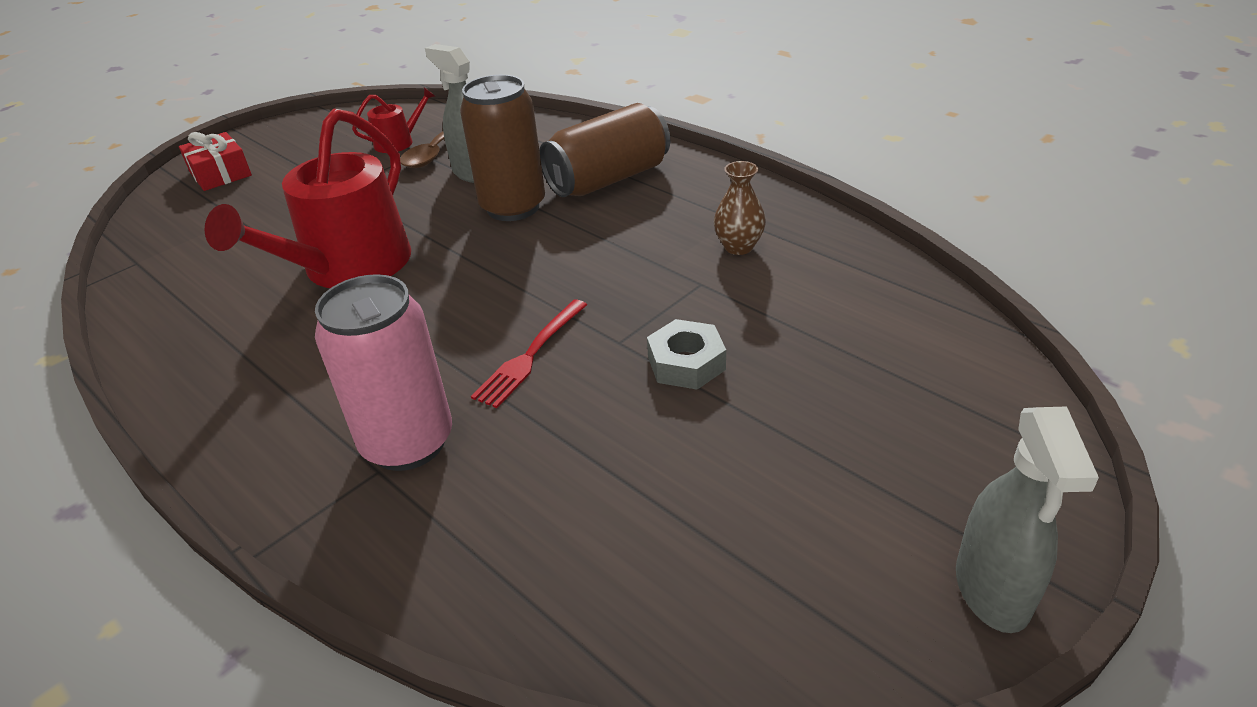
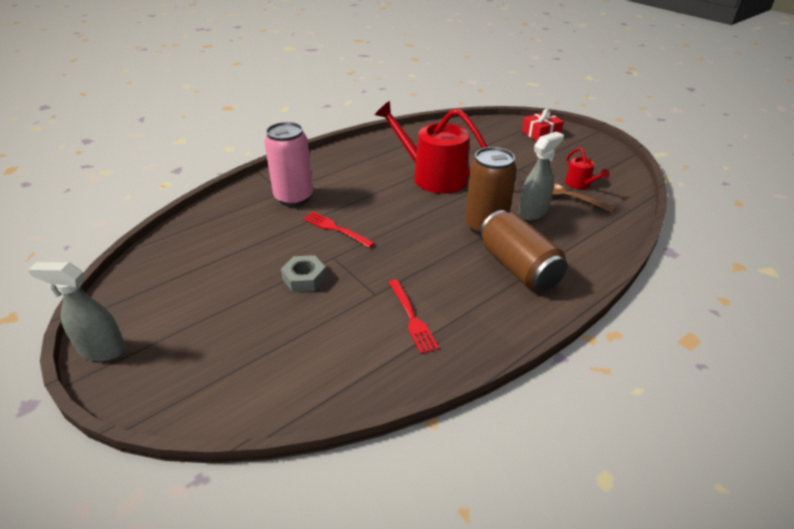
camera: 95 degrees right, 0 degrees up
brown vase [714,161,766,255] -> red fork [389,279,439,354]

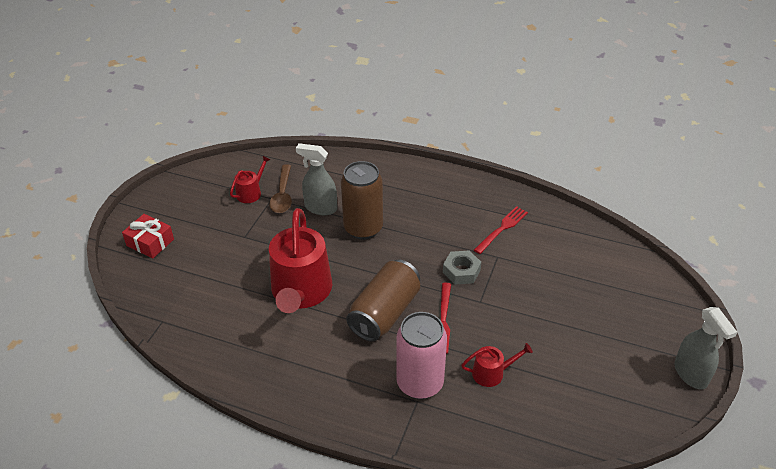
camera: 120 degrees left, 5 degrees up
grey nut [281,255,327,292] -> grey nut moved to [443,251,481,285]
brown can [479,210,567,291] -> brown can moved to [346,260,420,341]
none -> red watering can [461,343,533,387]

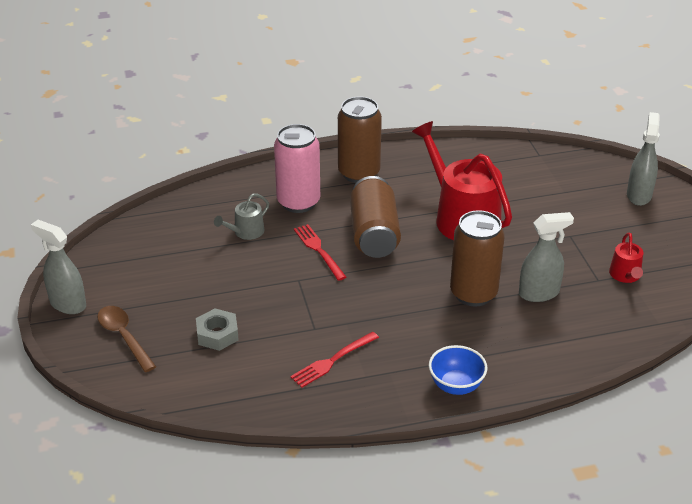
camera: 145 degrees right, 5 degrees down
red gift [122,214,174,259] -> grey spray bottle [627,112,660,206]
brown spoon [269,164,292,213] -> brown spoon moved to [97,306,156,372]
grey nut [443,251,481,285] -> grey nut moved to [196,308,239,351]
red watering can [461,343,533,387] -> grey watering can [214,193,269,240]
red fork [474,206,528,254] -> red fork turned 45 degrees clockwise [290,332,379,388]
none -> brown can [338,96,382,183]
none -> blue bowl [429,345,487,395]

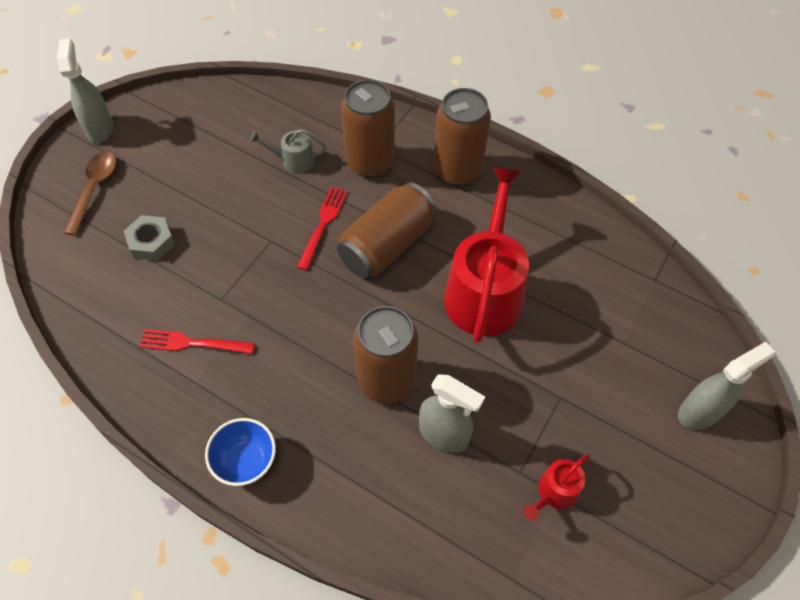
camera: 45 degrees right, 20 degrees up
pink can [274,124,320,213] -> brown can [341,80,395,178]

